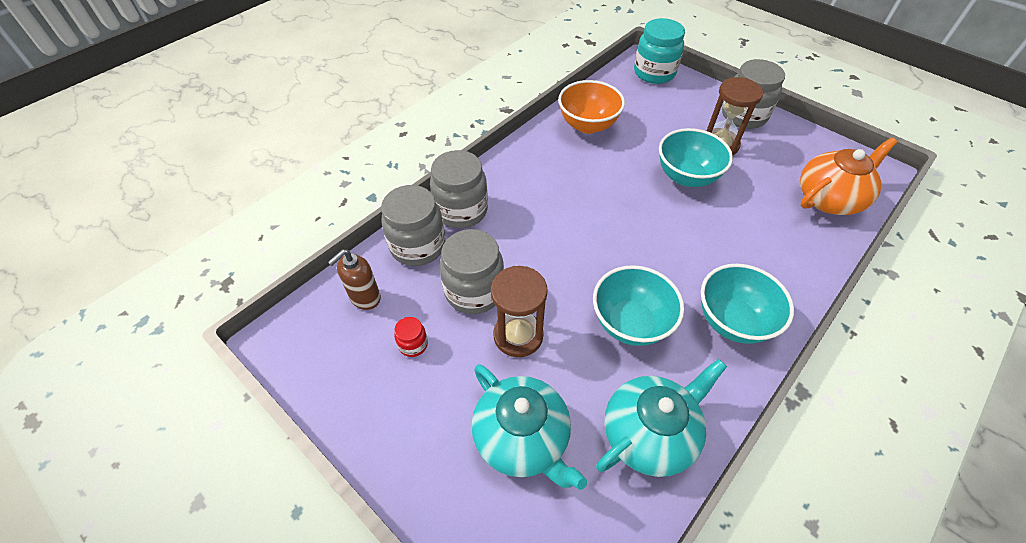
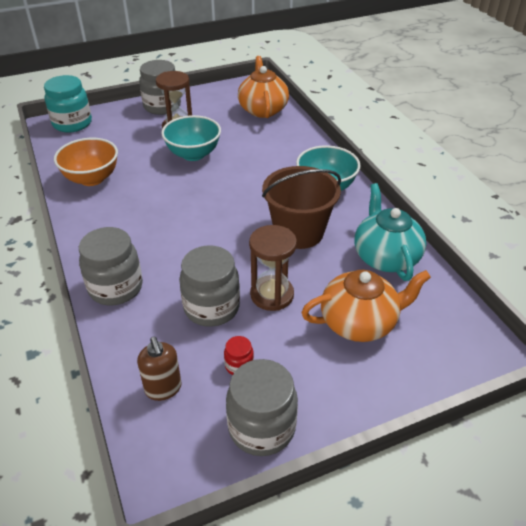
camera: 65 degrees left, 10 degrees down
grey jar [381,185,445,266] -> grey jar moved to [226,359,298,456]
turquoise teapot [472,364,587,490] -> orange teapot [301,270,431,342]
turquoise bowl [593,265,684,346] -> brown bucket [262,166,341,249]

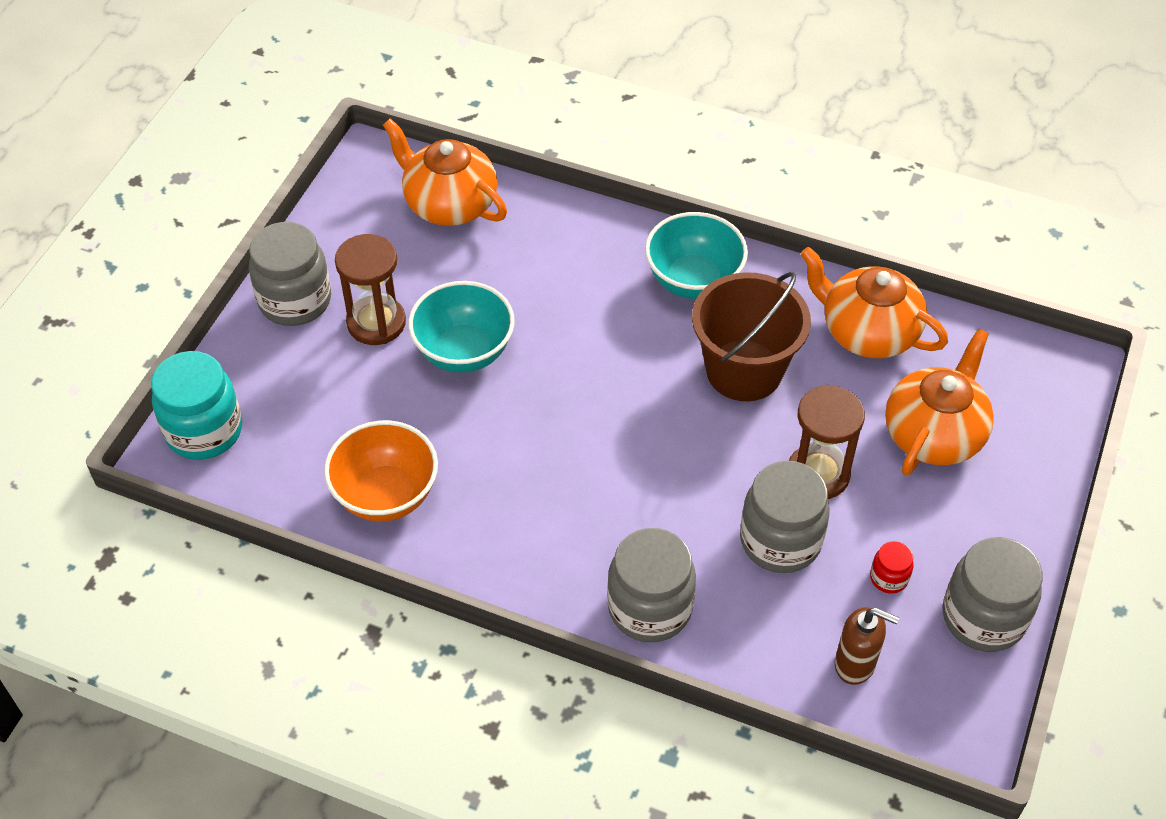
camera: 45 degrees left, 10 degrees up
turquoise teapot [355,183,426,281] -> orange teapot [801,247,948,358]

